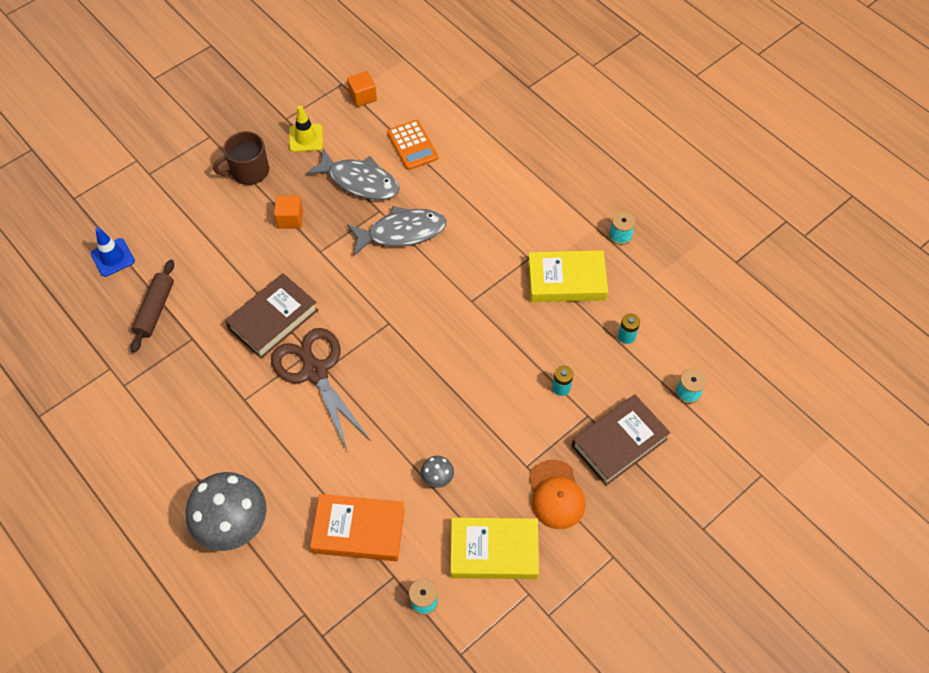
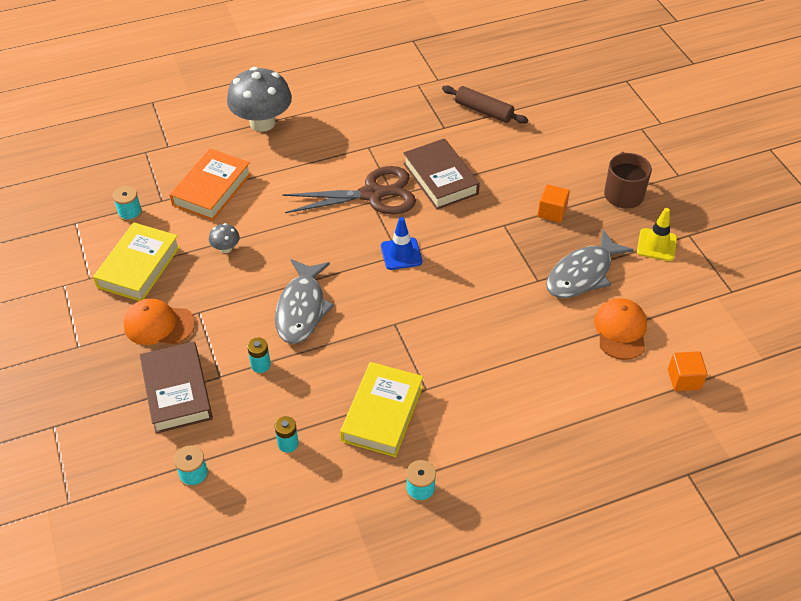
camera: 110 degrees right, 10 degrees down
blue traffic cone [91,228,135,277] -> blue traffic cone moved to [381,217,422,270]
orange cube [347,71,377,107] -> orange cube moved to [668,351,707,391]
grey fish [347,206,447,255] -> grey fish moved to [275,259,334,344]
orange calculator [387,120,438,170] -> orange cap [594,298,647,360]

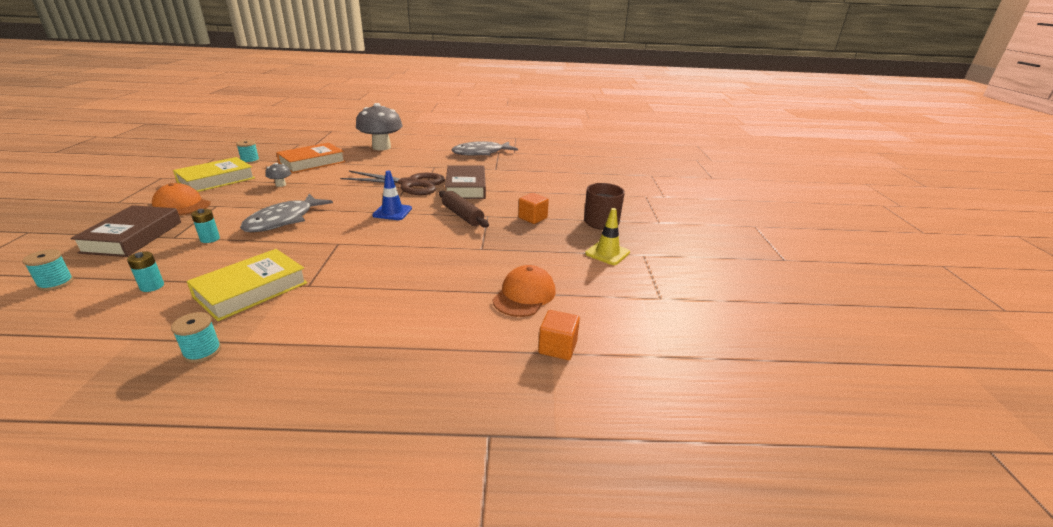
camera: 20 degrees right, 20 degrees down
brown rolling pin [442,85,528,124] -> brown rolling pin moved to [439,190,489,228]
grey fish [546,230,634,298] -> grey fish moved to [452,141,518,156]

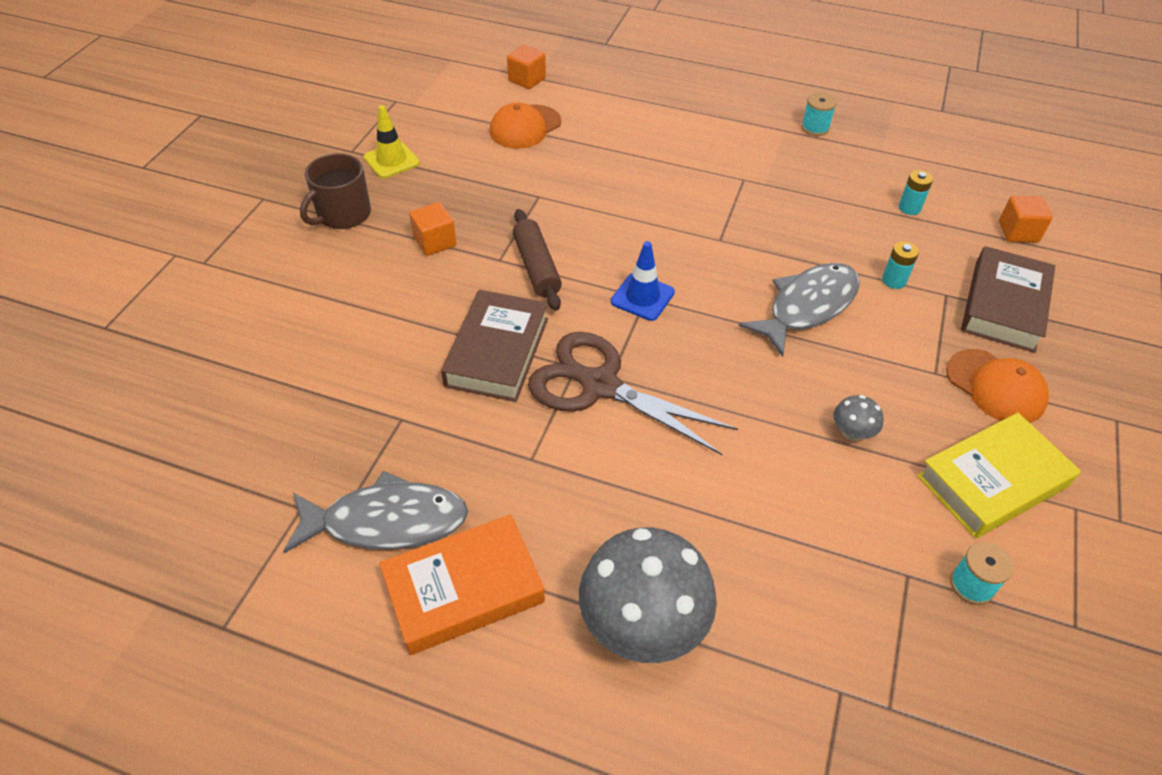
camera: 160 degrees left, 20 degrees up
turquoise spool [22,249,74,291] -> orange cube [999,196,1053,242]
yellow book [187,249,308,321] -> none
orange book [276,143,345,173] -> orange book moved to [379,514,545,655]

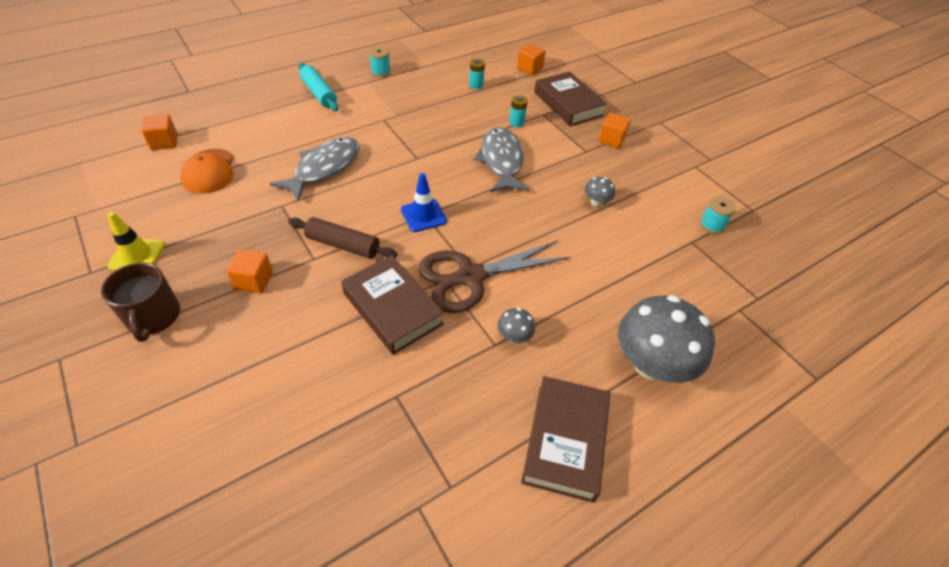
camera: 55 degrees left, 0 degrees up
grey fish [283,471,468,553] -> grey fish moved to [270,137,360,201]
orange book [379,514,545,655] -> brown book [521,376,610,503]
yellow book [917,413,1081,538] -> none
orange cap [946,349,1049,423] -> orange cube [598,113,631,149]
none -> turquoise rolling pin [299,63,339,111]
none -> grey mushroom [497,308,535,343]

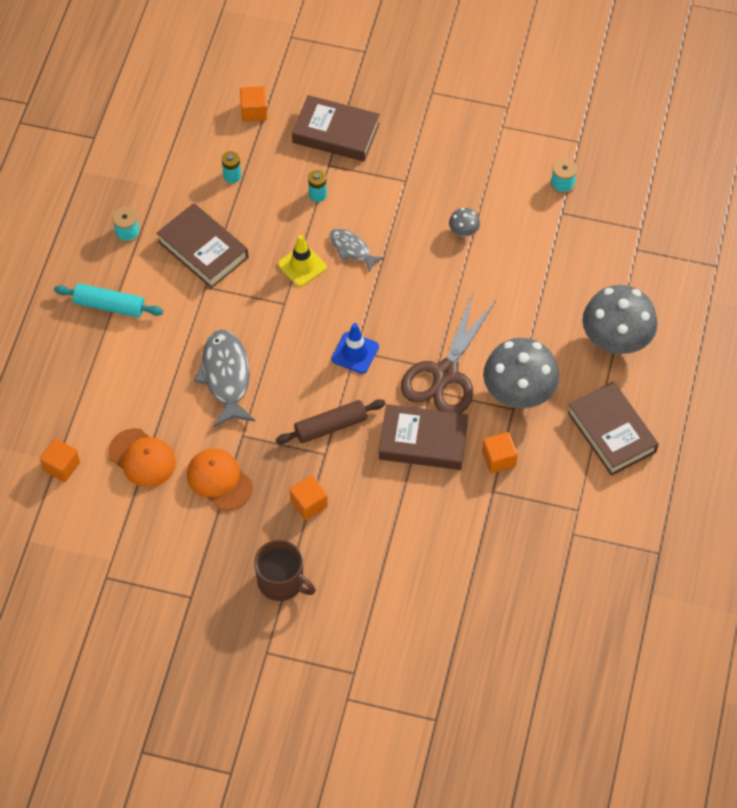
camera: 40 degrees left, 10 degrees up
yellow traffic cone [107,212,165,271] -> yellow traffic cone moved to [278,235,327,287]
grey fish [474,127,529,192] -> grey fish [330,229,385,273], size x0.58
grey mushroom [497,308,535,343] -> grey mushroom [483,338,559,408], size x2.32
orange cube [598,113,631,149] -> orange cube moved to [482,432,518,473]
none -> brown book [157,203,248,288]
none -> orange cap [187,448,253,511]

